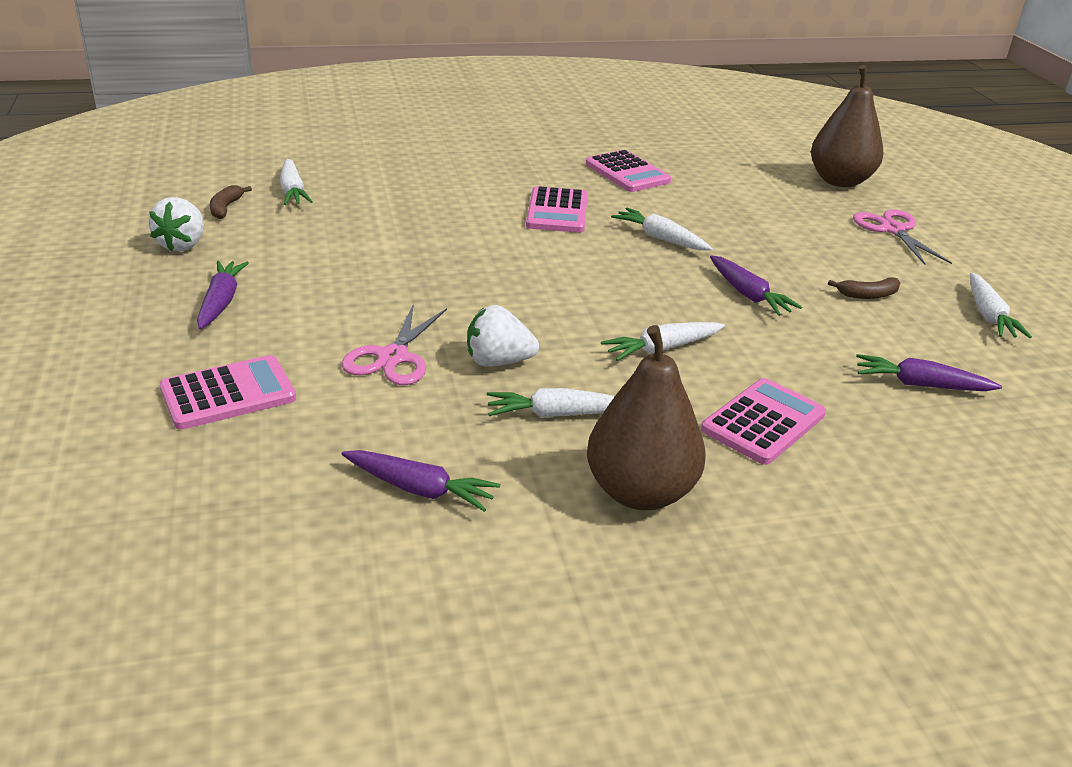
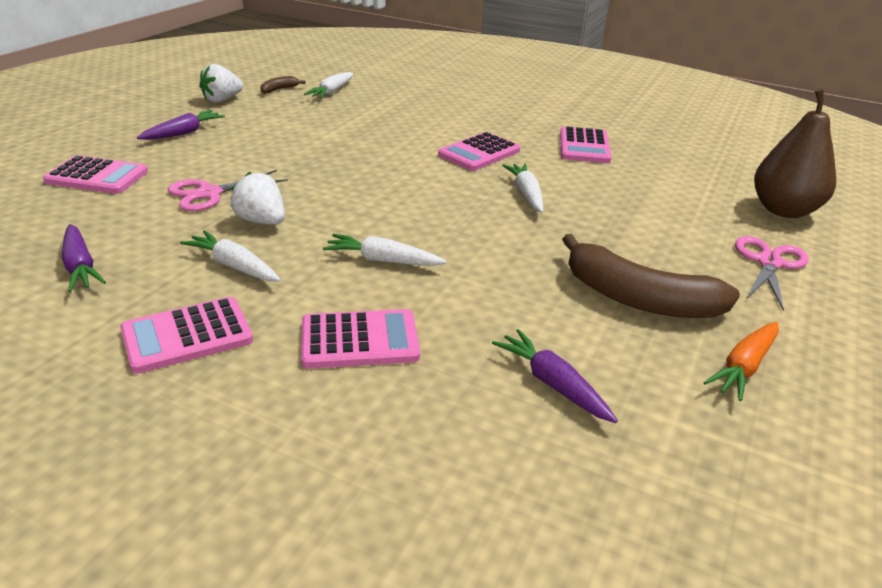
camera: 40 degrees right, 0 degrees up
brown pear [587,325,706,510] -> pink calculator [120,297,253,374]
purple carrot [710,255,802,316] -> none
brown banana [828,277,901,299] -> brown banana [562,234,740,318], size x2.33
white carrot [970,273,1032,338] -> orange carrot [703,322,779,401]

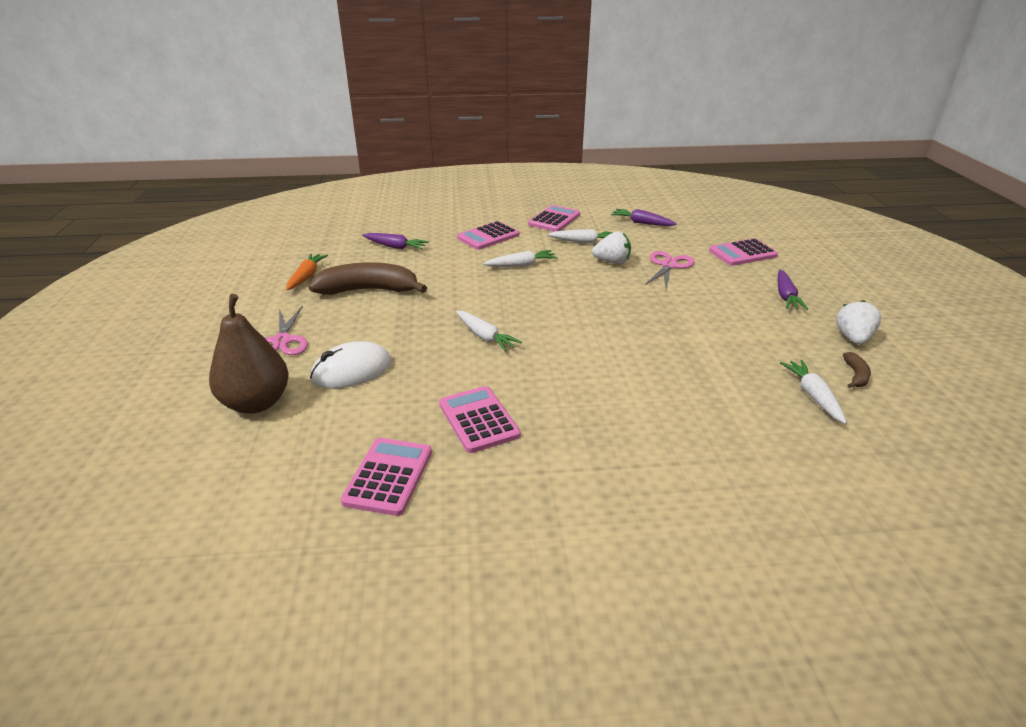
camera: 150 degrees right, 0 degrees up
pink calculator [438,132,520,171] -> pink calculator moved to [341,438,432,516]
none -> white mouse [310,341,392,389]

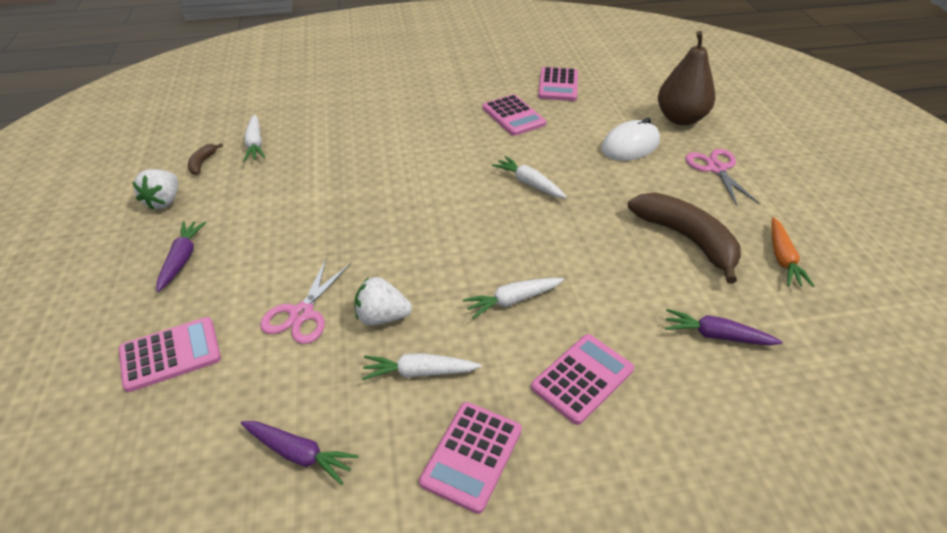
camera: 175 degrees right, 10 degrees up
brown banana [309,262,427,295] -> brown banana turned 120 degrees counterclockwise [628,192,741,284]

